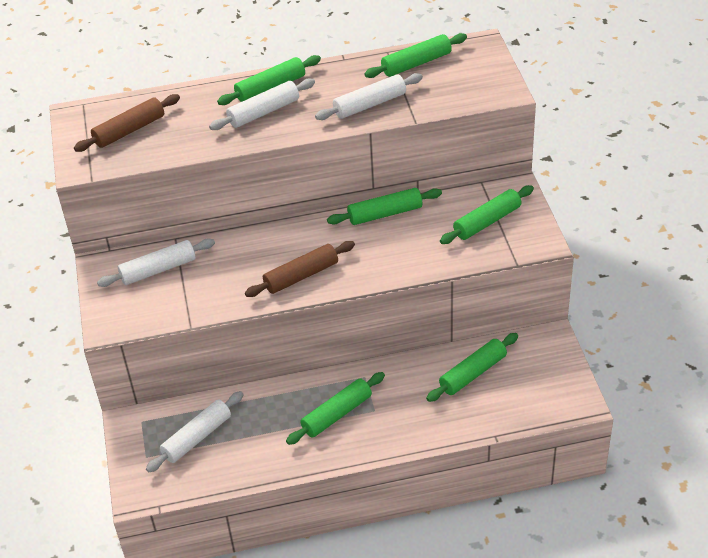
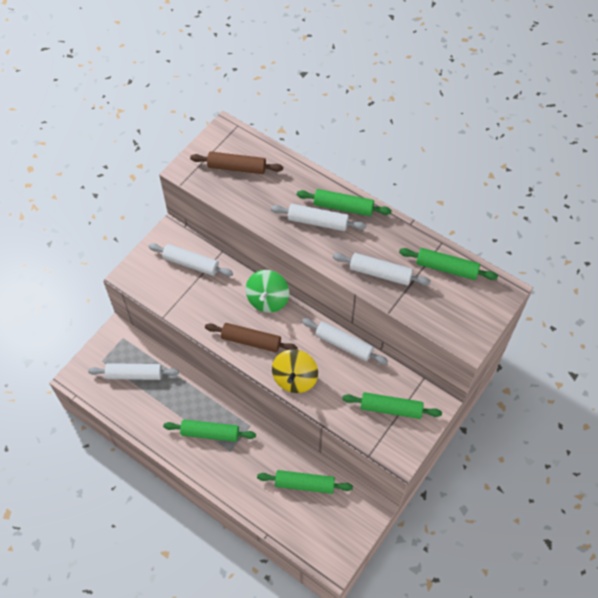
camera: 45 degrees right, 15 degrees up
green rolling pin [327,188,442,225] -> white rolling pin [302,318,388,365]
none -> green spinning top [246,270,289,313]
none -> yellow spinning top [272,349,318,393]

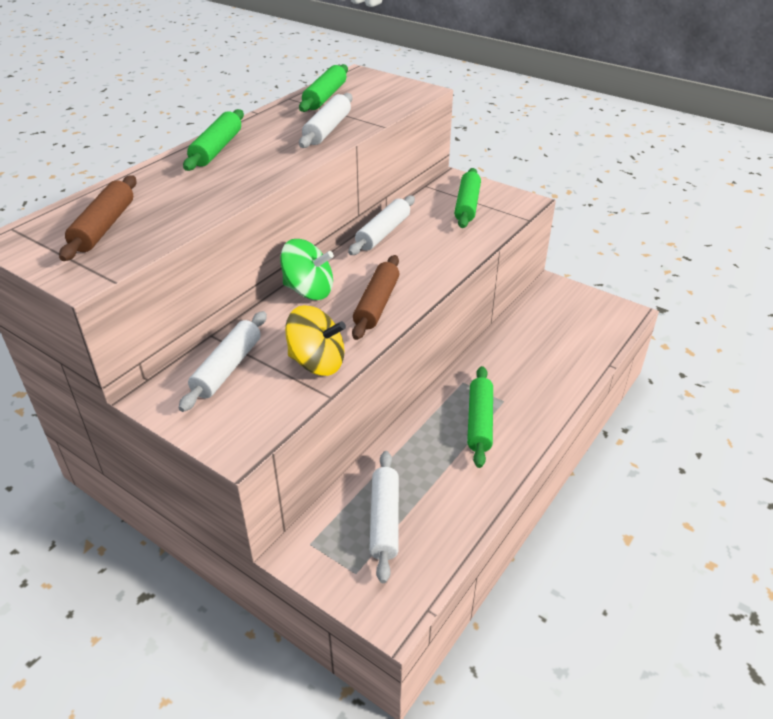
camera: 90 degrees left, 20 degrees down
green rolling pin [257,470,353,494] -> none
white rolling pin [271,204,366,231] -> none
yellow spinning top [272,349,318,393] -> yellow spinning top moved to [285,305,346,376]

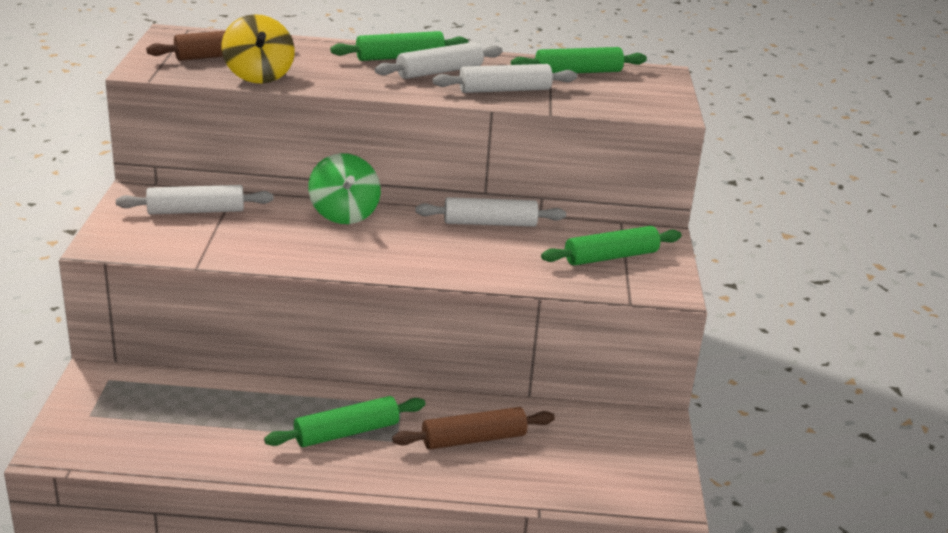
camera: 55 degrees right, 10 degrees down
yellow spinning top [285,305,346,376] -> yellow spinning top moved to [222,14,295,83]
brown rolling pin [352,255,399,340] -> brown rolling pin moved to [392,407,555,450]
white rolling pin [369,451,399,583] -> white rolling pin moved to [375,42,503,79]

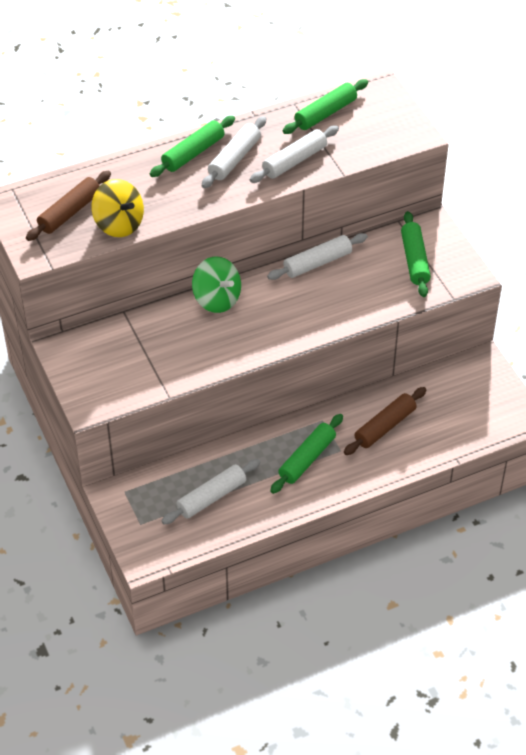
camera: 25 degrees left, 20 degrees up
white rolling pin [116,185,273,215] -> white rolling pin moved to [161,459,260,524]
green rolling pin [541,226,682,266] -> green rolling pin turned 45 degrees counterclockwise [401,211,431,297]

